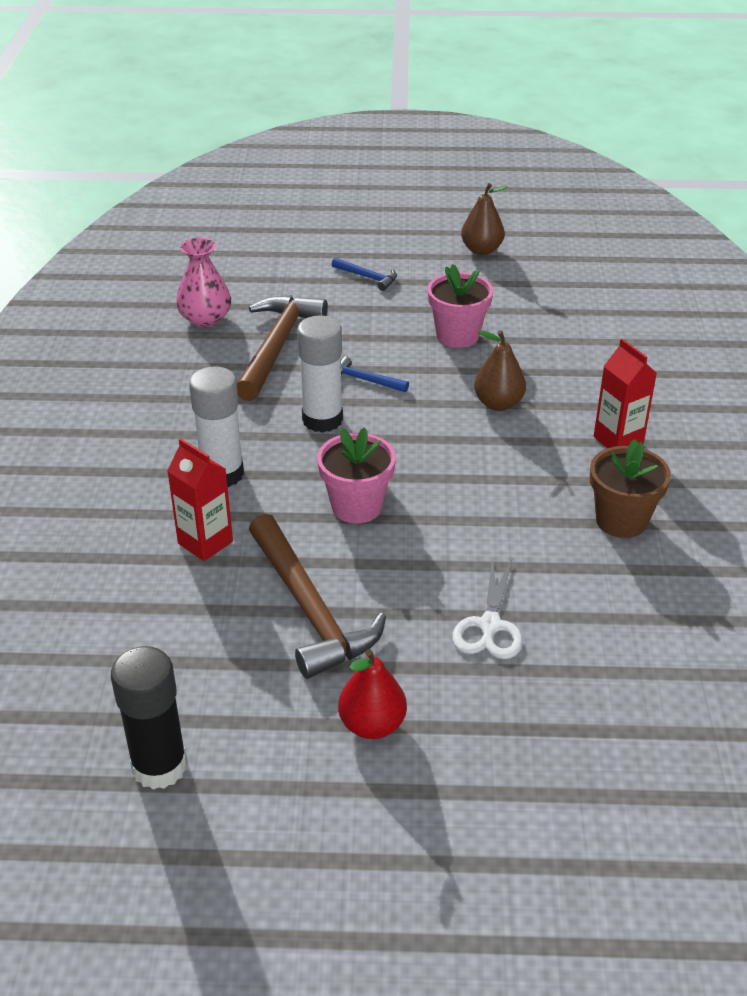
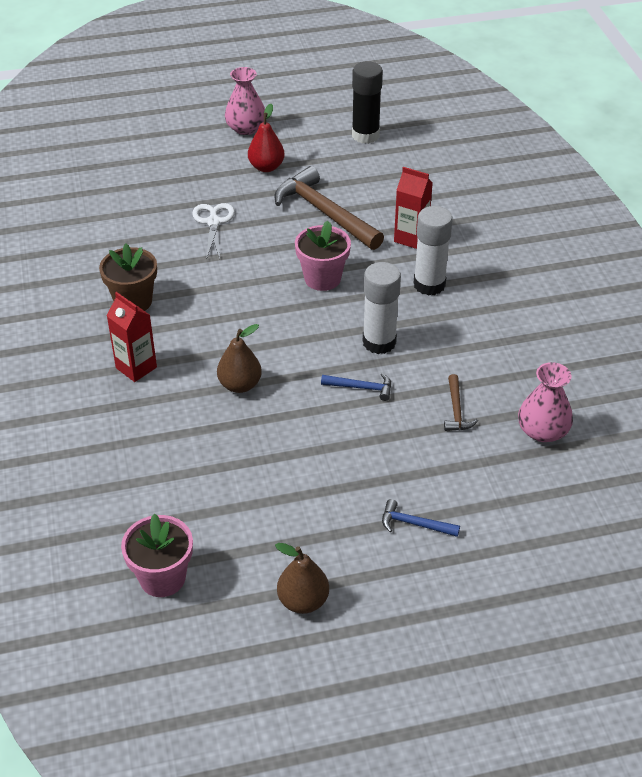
camera: 165 degrees right, 5 degrees up
brown hammer [237,295,328,401] -> brown hammer [444,374,478,431], size x0.46
pink flower pot [428,264,493,348] -> pink flower pot moved to [121,513,193,597]
none -> pink vase [225,67,265,135]

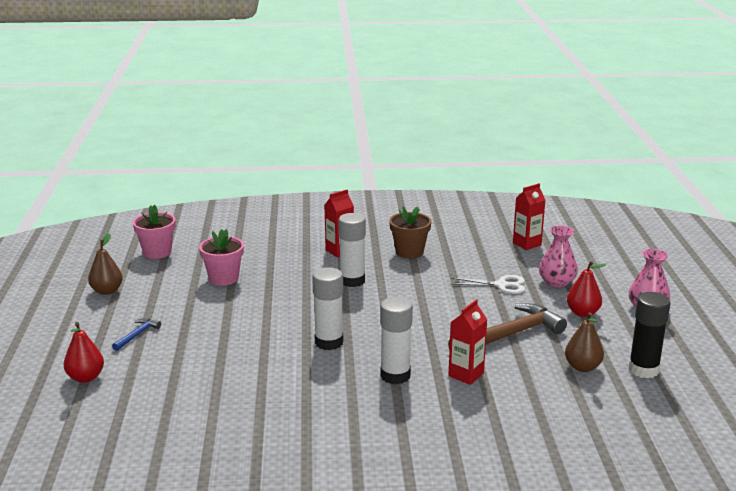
camera: 100 degrees right, 20 degrees down
brown pear [217,324,262,393] -> brown pear moved to [565,312,604,372]
pink flower pot [295,221,351,291] -> pink flower pot moved to [199,229,244,286]
blue hammer [321,373,391,401] -> none
brown hammer [444,374,478,431] -> none
pink vase [518,362,573,442] -> pink vase moved to [539,225,578,287]
none -> red pear [64,322,104,383]
none -> white glue stick [338,213,366,287]
none -> red carton [513,183,545,250]

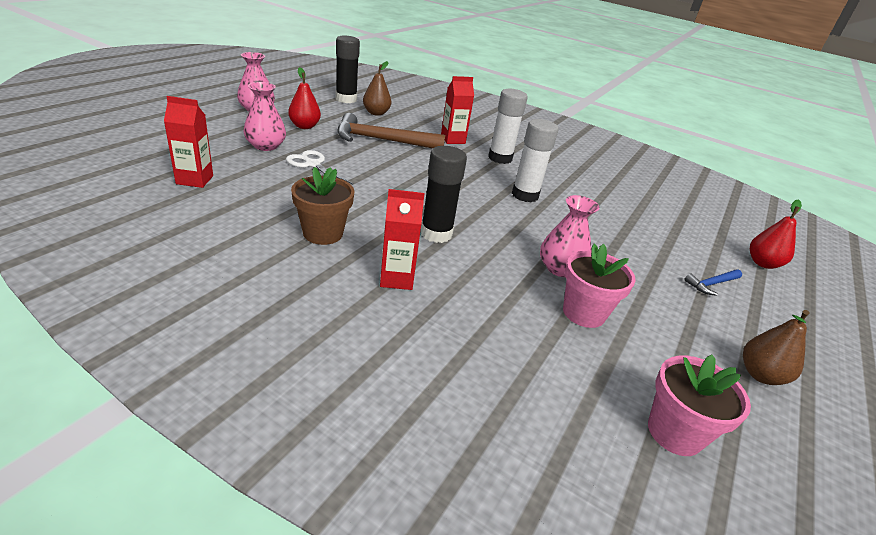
camera: 150 degrees left, 10 degrees up
white glue stick [338,213,366,287] -> black glue stick [420,146,467,243]
none -> pink vase [540,195,599,277]

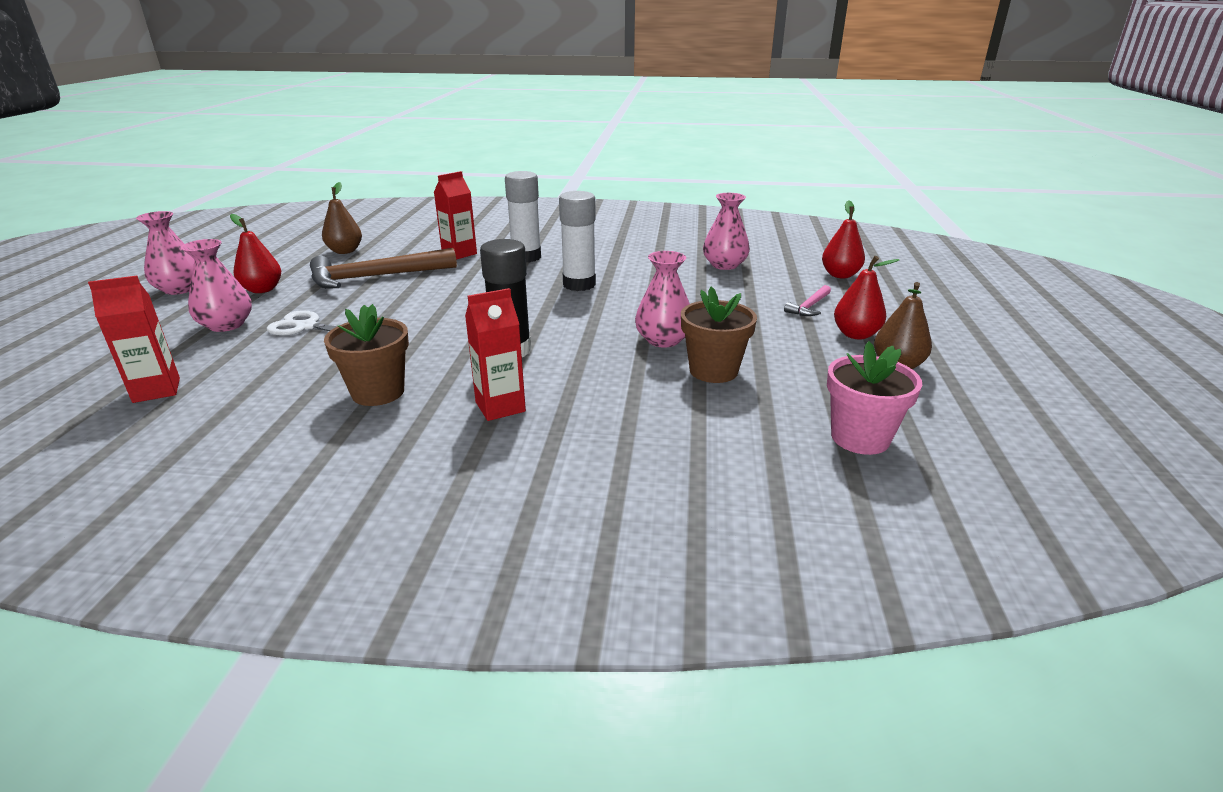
camera: 20 degrees left, 5 degrees down
black glue stick [335,36,360,103] -> none
pink flower pot [563,244,635,328] -> brown flower pot [681,287,757,383]
blue hammer [684,269,742,296] -> pink hammer [784,285,831,316]
none -> pink vase [703,193,750,270]
none -> red pear [834,256,899,339]

